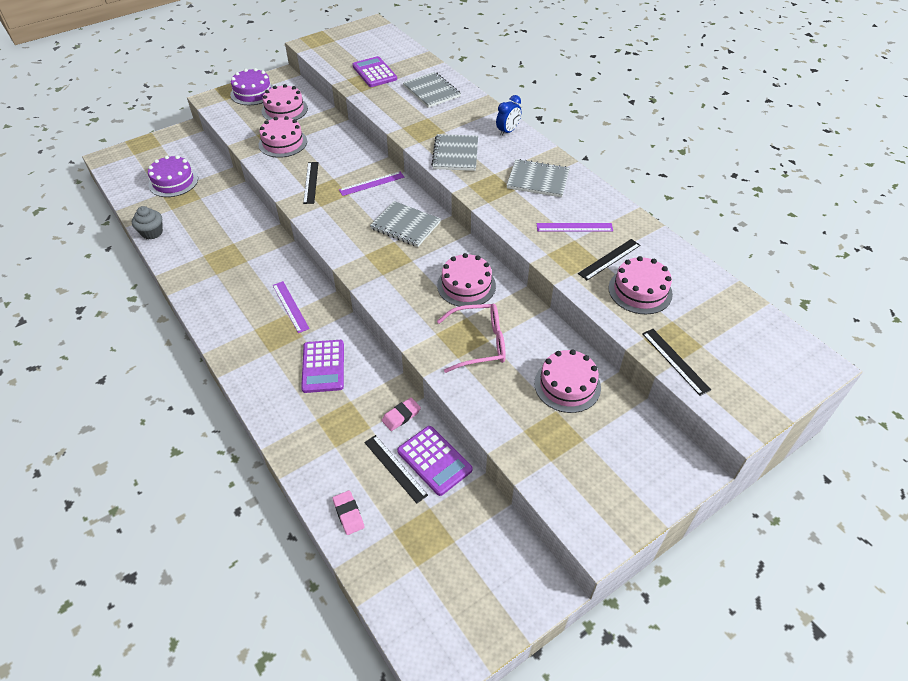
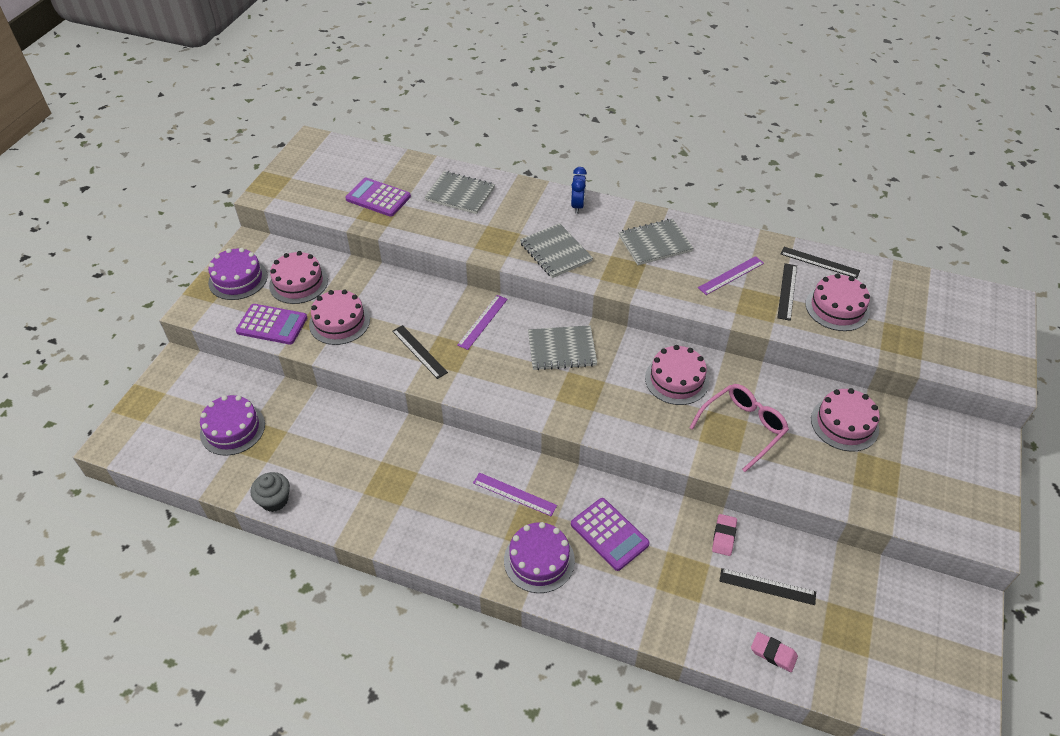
camera: 35 degrees left, 0 degrees up
purple calculator [397,426,473,496] -> purple calculator moved to [236,304,307,345]
black ruler [642,329,711,396] -> black ruler moved to [781,247,860,278]
none -> purple cake [504,522,575,593]

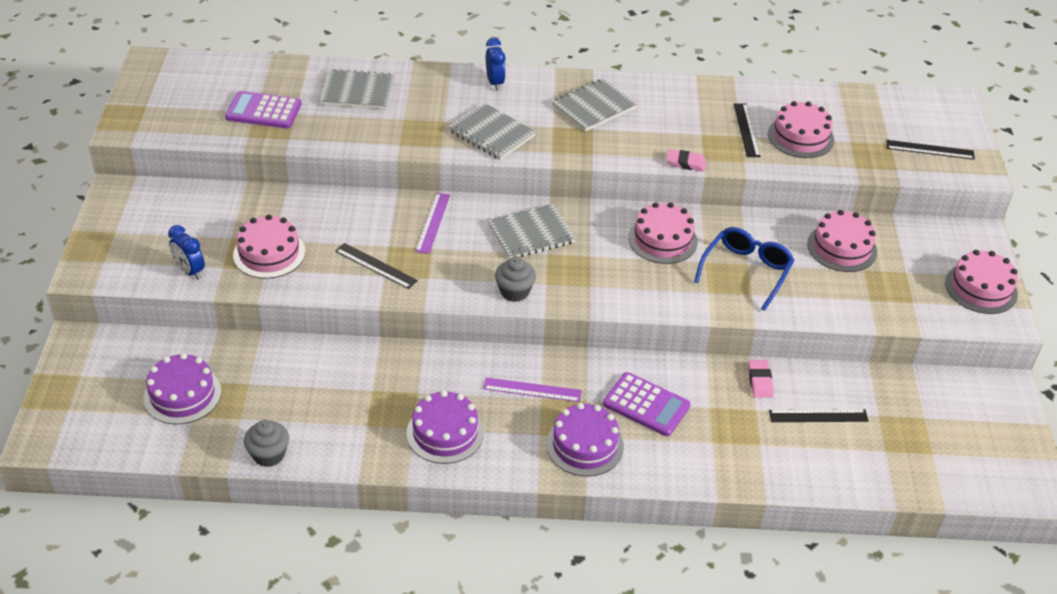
camera: 20 degrees left, 5 degrees down
purple cake [208,248,268,300] -> purple cake moved to [407,391,484,464]
purple calculator [236,304,307,345] -> blue clock [168,225,205,280]
pink cake [269,251,328,304] -> pink cake moved to [945,250,1018,314]
pink glasses [690,384,789,472] -> blue glasses [694,227,794,311]
purple ruler [698,256,764,295] -> none
pink eraser [751,632,798,672] -> pink eraser moved to [666,149,707,171]
black ruler [781,247,860,278] -> black ruler moved to [886,140,975,160]
none -> grey cupcake [495,257,536,302]

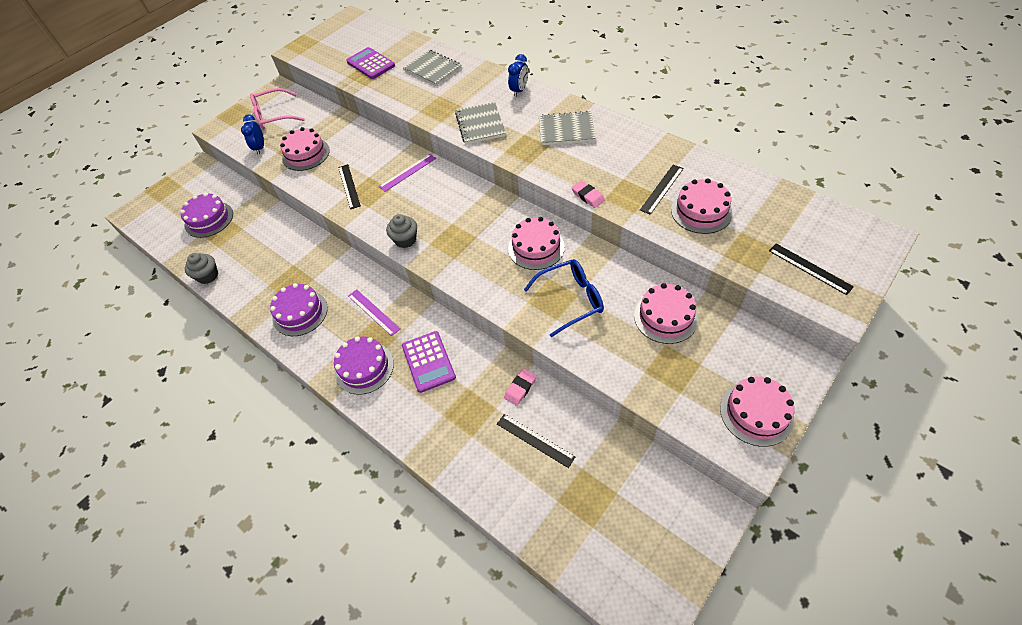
camera: 45 degrees right, 10 degrees up
grey notebook [488,204,576,259] -> none
none -> pink glasses [250,88,305,130]

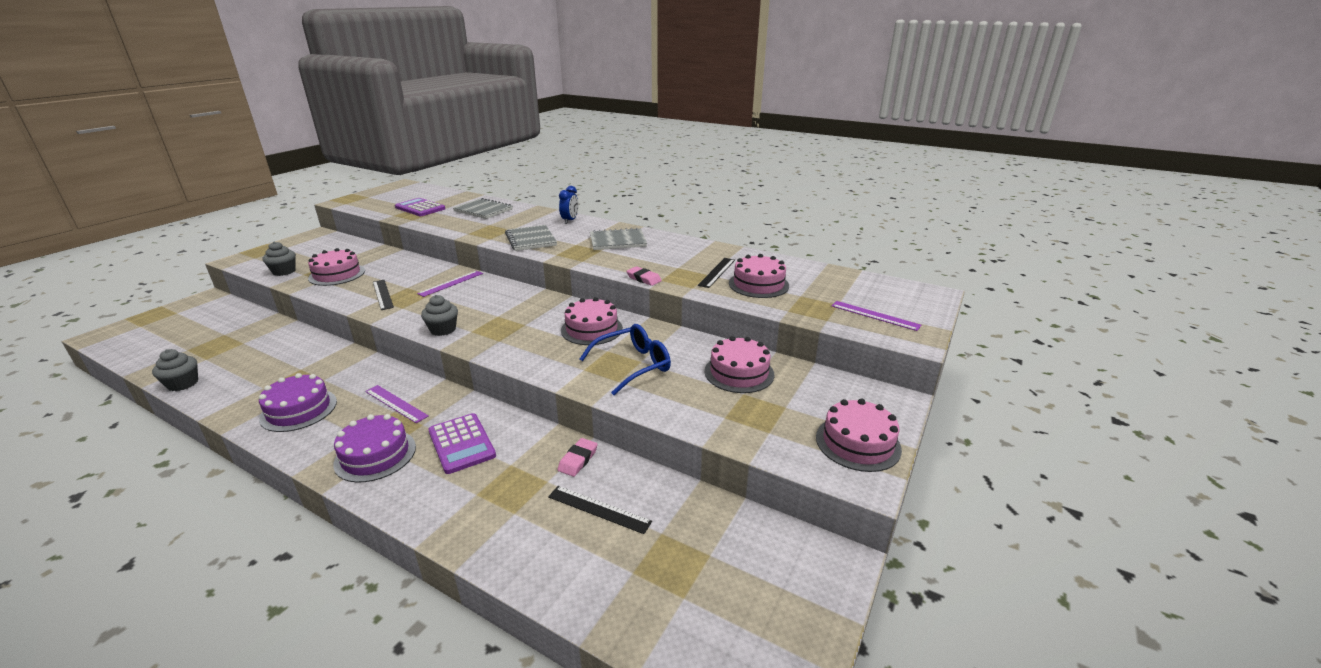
camera: 15 degrees left, 25 degrees down
purple cake [180,193,233,238] -> none
blue clock [241,115,264,154] -> grey cupcake [263,241,296,276]
pink glasses [250,88,305,130] -> none
black ruler [769,243,854,295] -> purple ruler [832,301,921,331]

